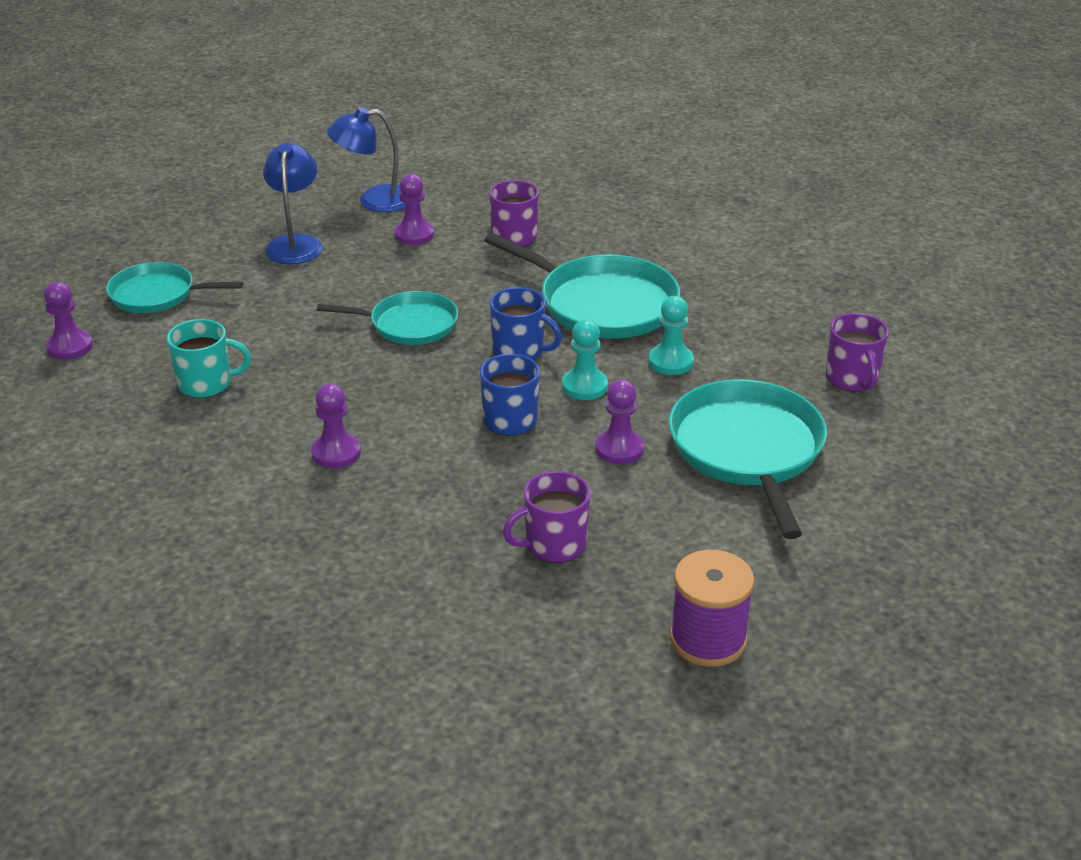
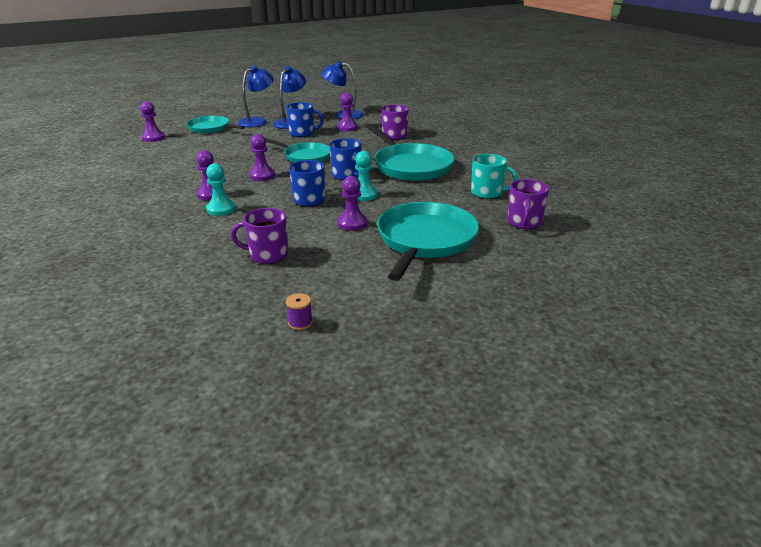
camera: 25 degrees right, 5 degrees down
turquoise mug [167,319,251,398] -> turquoise mug moved to [471,154,518,199]
turquoise pawn [649,296,694,375] -> turquoise pawn moved to [206,163,236,216]
purple spool [670,550,755,667] -> purple spool [286,293,313,330], size x0.46
none -> blue lamp [238,65,274,127]
none -> purple pawn [249,134,275,181]
none -> blue mug [286,102,324,137]

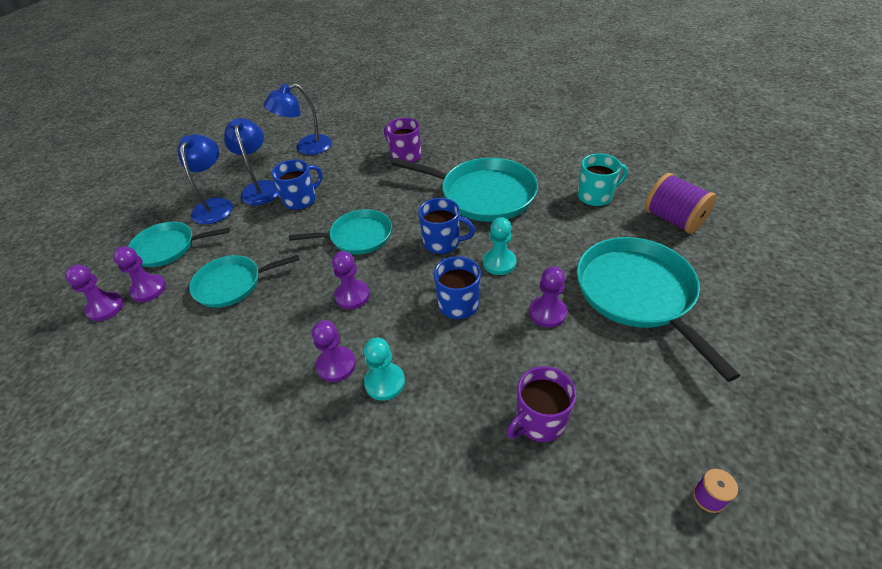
camera: 35 degrees left, 15 degrees up
purple pawn [337,93,358,131] -> purple pawn moved to [113,246,166,302]
purple mug [507,179,549,229] -> purple spool [645,173,717,234]
none -> turquoise pan [189,255,299,308]

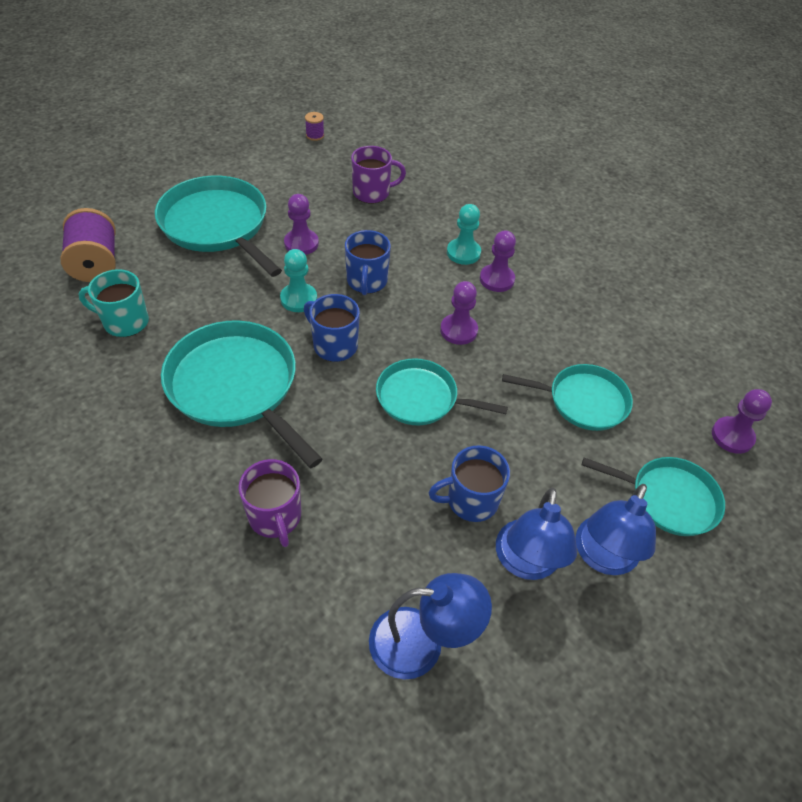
camera: 160 degrees left, 5 degrees up
purple pawn [113,246,166,302] -> none
turquoise pan [577,237,740,382] -> turquoise pan turned 135 degrees clockwise [155,176,282,277]

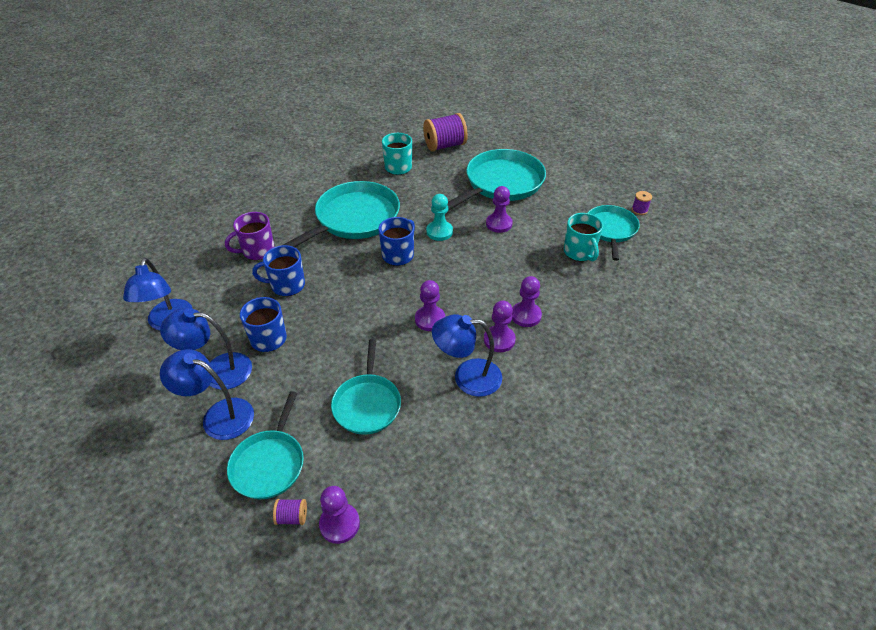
camera: 85 degrees right, 5 degrees down
blue mug [345,230,391,295] -> blue mug moved to [252,245,305,296]
purple mug [351,146,406,203] -> turquoise mug [564,213,603,262]
turquoise pan [376,358,508,425] -> turquoise pan moved to [588,205,640,261]
turquoise pawn [447,204,481,265] -> purple pawn [512,276,542,327]
none -> purple spool [273,499,307,525]
none -> blue lamp [432,314,502,397]

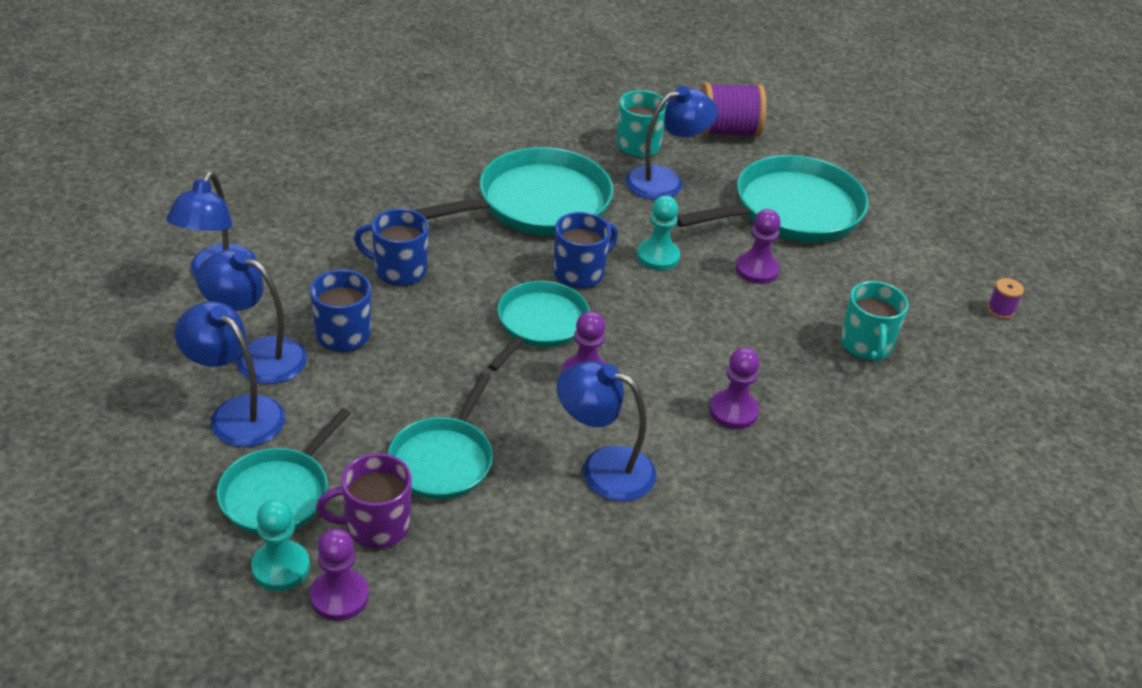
camera: 15 degrees right, 5 degrees down
purple mug [225,212,275,260] -> purple mug moved to [316,453,412,549]
purple spool [273,499,307,525] -> turquoise pawn [251,499,310,591]
purple pawn [484,300,516,352] -> none
turquoise pan [588,205,640,261] -> turquoise pan moved to [488,281,590,371]
none -> blue lamp [625,86,718,200]

